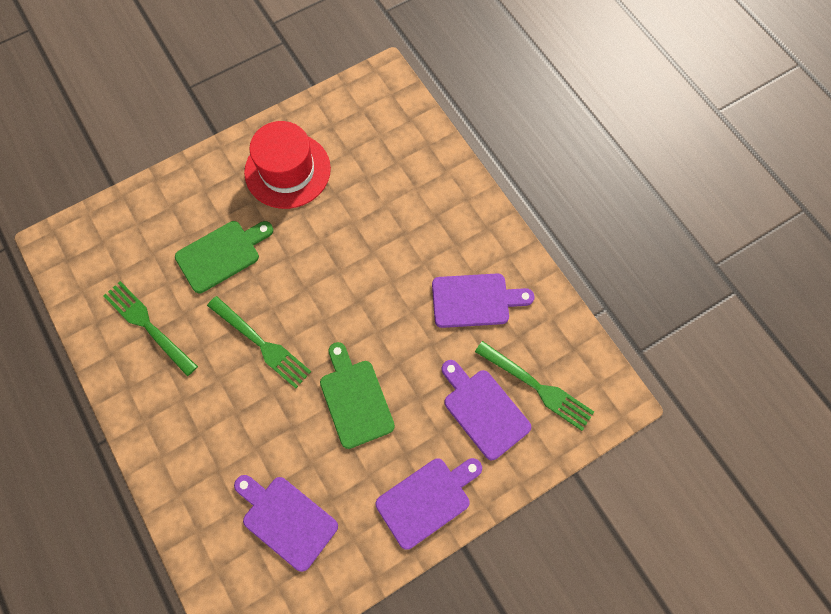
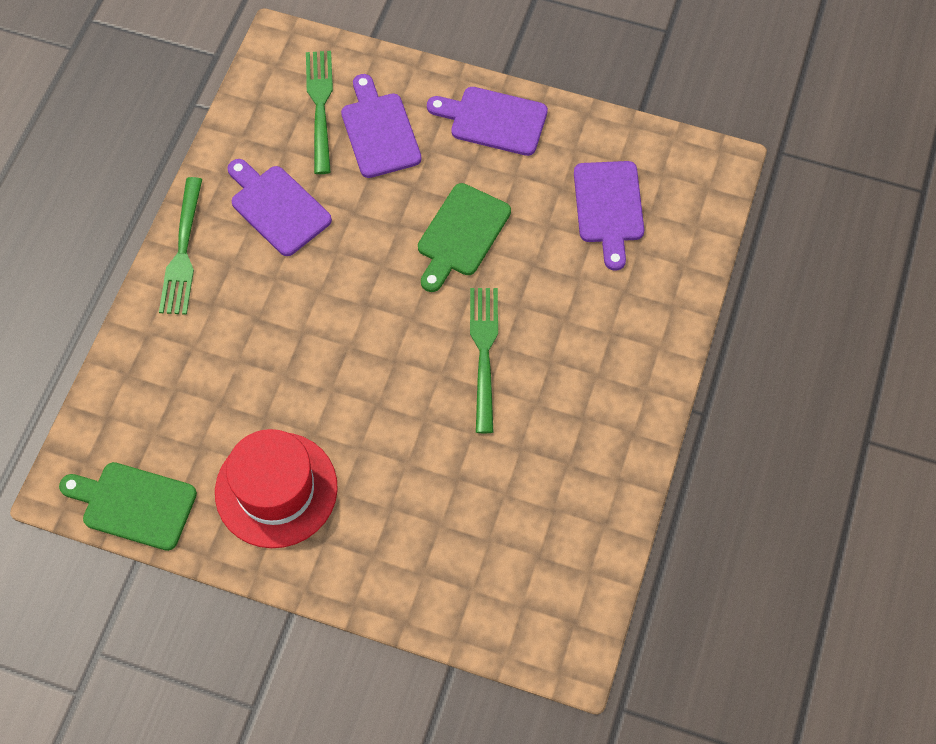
camera: 130 degrees left, 5 degrees down
green fork [103,281,198,376] -> green fork moved to [159,177,202,315]
green cutting board [175,221,273,293] -> green cutting board moved to [59,462,197,551]
purple cutting board [442,360,531,460] -> purple cutting board turned 150 degrees clockwise [341,74,422,178]

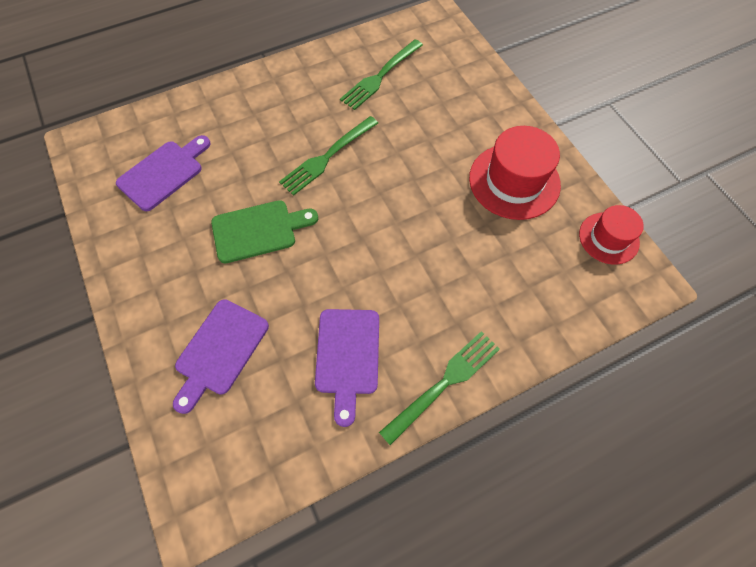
camera: 135 degrees left, 0 degrees up
green cutting board [59,462,197,551] -> red hat [579,205,644,265]
green fork [306,51,333,174] -> green fork moved to [340,39,423,110]
purple cutting board [427,87,548,156] -> none

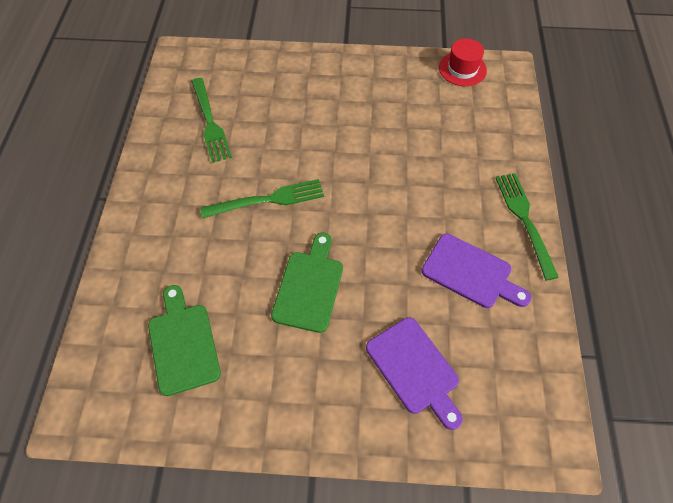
camera: 60 degrees left, 5 degrees down
purple cutting board [116,135,211,211] -> green cutting board [148,285,221,396]
green fork [279,116,378,196] -> green fork turned 90 degrees counterclockwise [200,179,324,219]
red hat [469,126,561,220] -> none

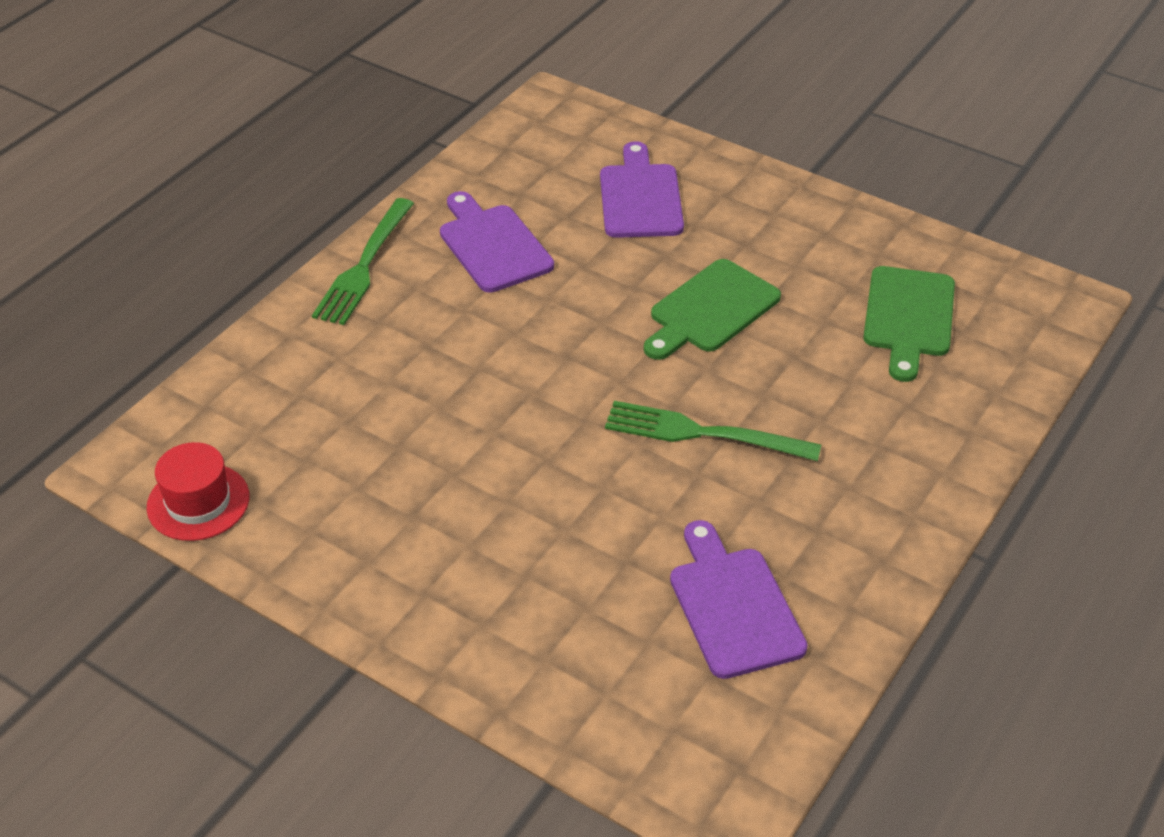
camera: 150 degrees left, 15 degrees down
green fork [191,78,232,163] -> purple cutting board [670,520,808,679]

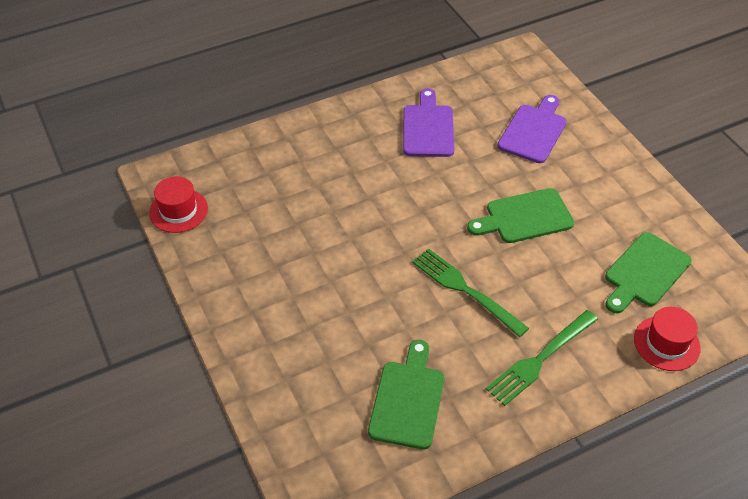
camera: 30 degrees right, 5 degrees up
green fork [312,198,414,325] -> green fork moved to [486,310,598,406]
purple cutting board [670,520,808,679] -> green cutting board [368,340,444,449]
none -> red hat [634,307,701,371]

